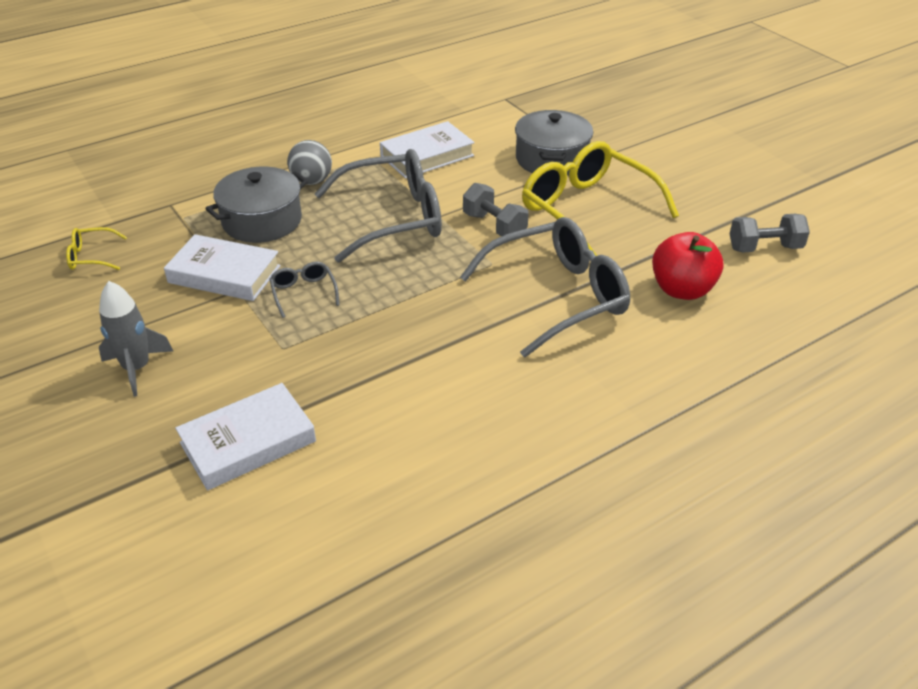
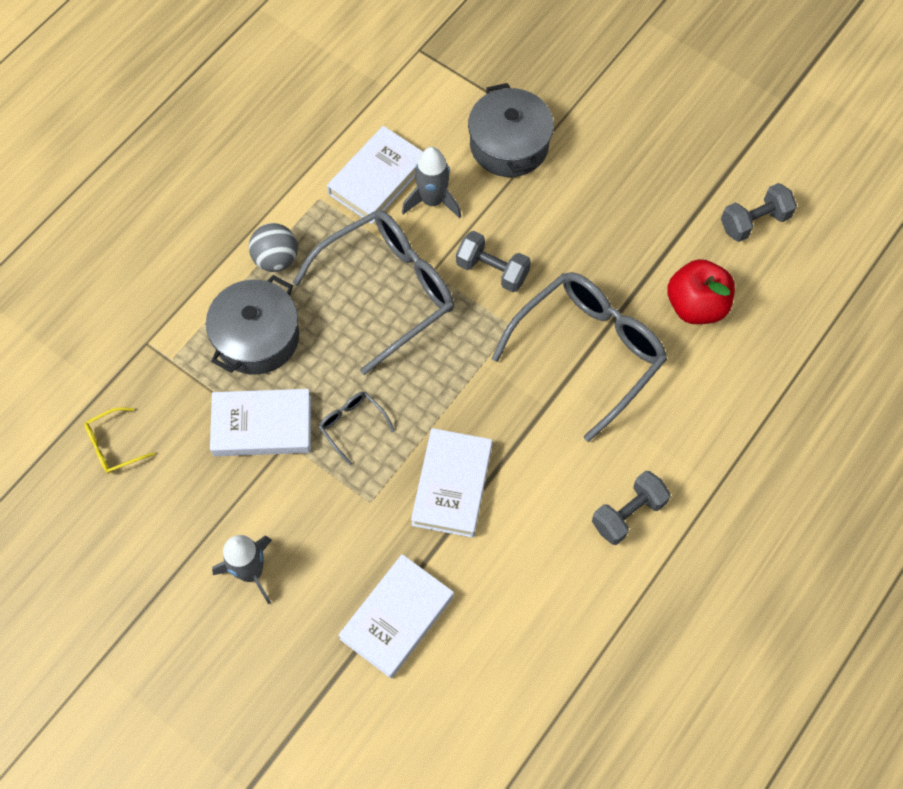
camera: 20 degrees left, 25 degrees up
yellow glasses [522,141,679,256] -> none
none -> grey rocket [402,147,461,218]
none -> white book [411,428,493,538]
none -> grey dumbbell [592,471,671,545]

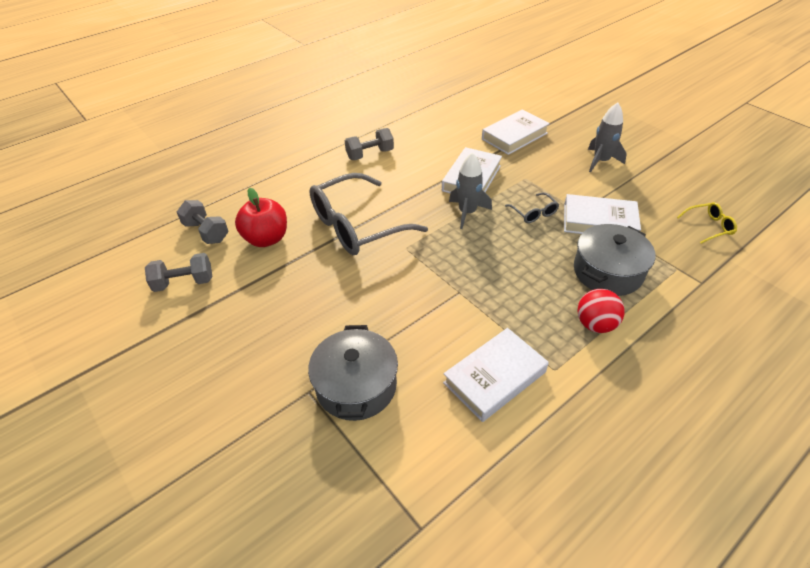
camera: 165 degrees left, 20 degrees down
grey ball [249,223,298,272] -> red ball [577,289,625,333]
grey glasses [293,210,454,375] -> none
grey rocket [402,147,461,218] -> grey rocket moved to [449,153,492,229]
grey dumbbell [456,231,531,292] -> grey dumbbell moved to [177,200,229,244]

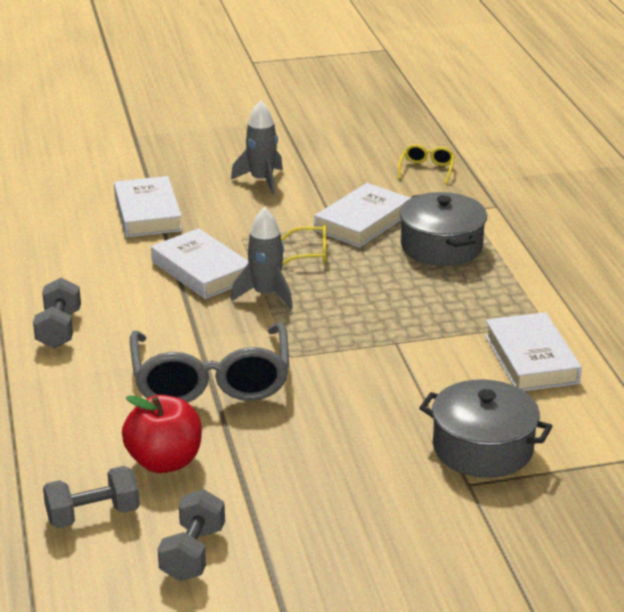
camera: 65 degrees left, 15 degrees down
grey glasses [505,192,559,223] -> yellow glasses [281,225,326,266]
red ball [577,289,625,333] -> none

